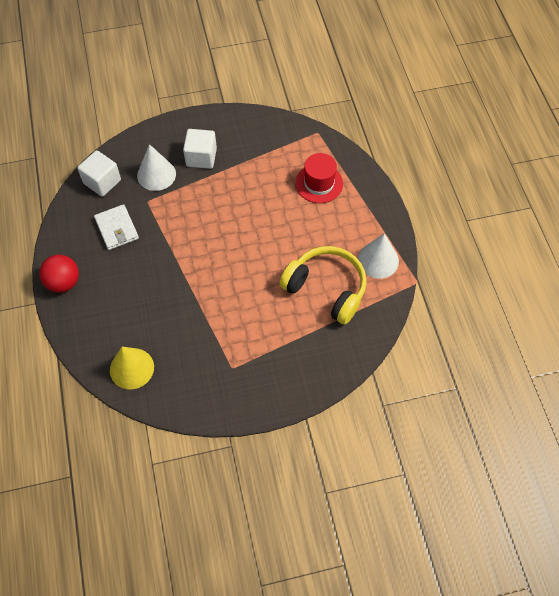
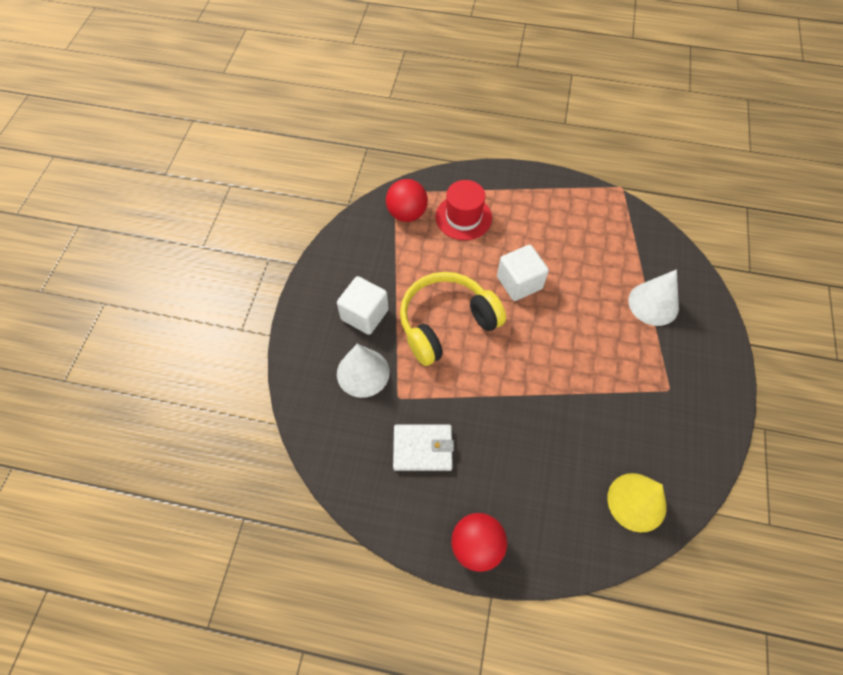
camera: 65 degrees left, 0 degrees up
white cube [77,150,121,197] -> white cube moved to [497,245,549,301]
yellow headphones [279,246,367,325] -> yellow headphones moved to [400,272,506,366]
white cone [358,233,399,279] -> white cone moved to [628,269,679,326]
none -> red ball [386,179,428,222]

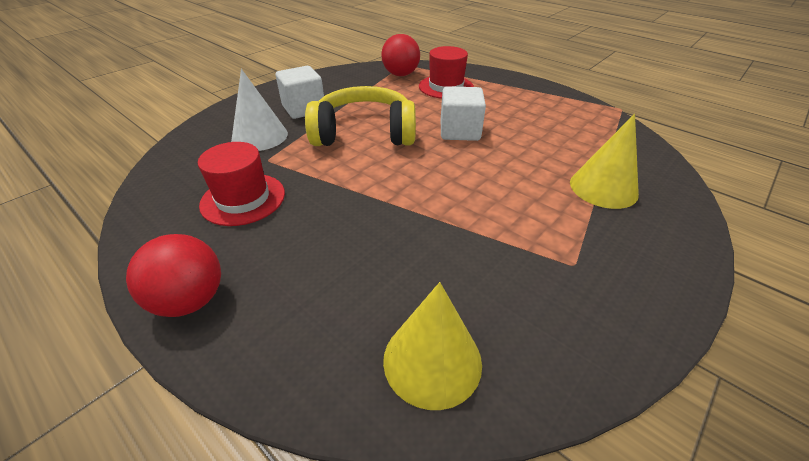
camera: 30 degrees right, 20 degrees down
white wallet [393,425,454,471] -> red hat [198,142,285,226]
white cone [628,269,679,326] -> yellow cone [570,114,639,209]

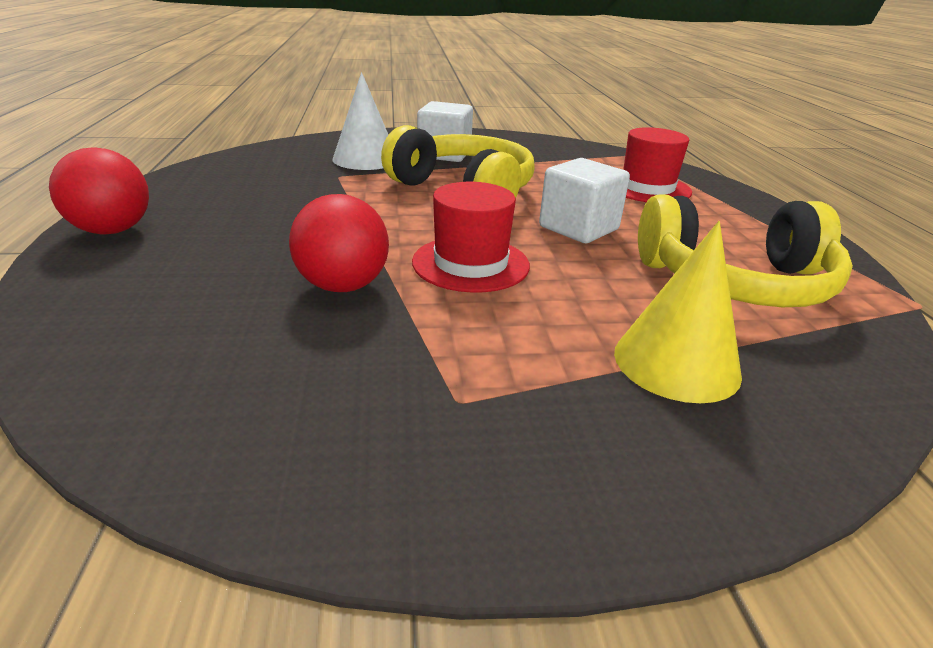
camera: 40 degrees right, 10 degrees down
red hat [198,142,285,226] -> red hat moved to [412,182,530,293]
red ball [381,34,420,76] -> red ball moved to [289,194,389,292]
yellow cone [383,282,482,410] -> none
none -> yellow headphones [638,194,853,307]

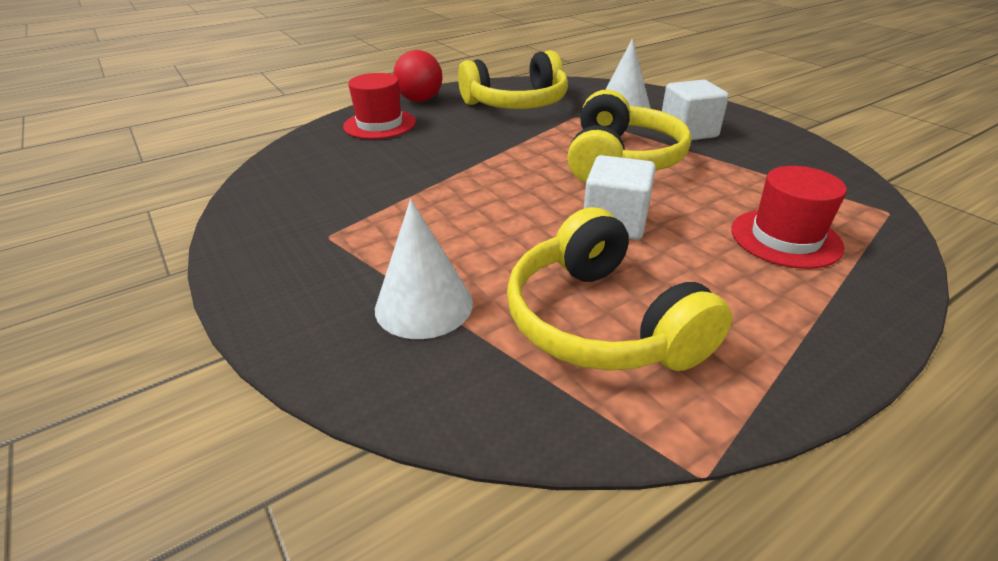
camera: 65 degrees right, 5 degrees up
red ball [289,194,389,292] -> none
red hat [412,182,530,293] -> red hat moved to [343,73,416,139]
yellow cone [614,221,742,403] -> white cone [375,199,473,339]
none -> yellow headphones [458,50,568,109]

